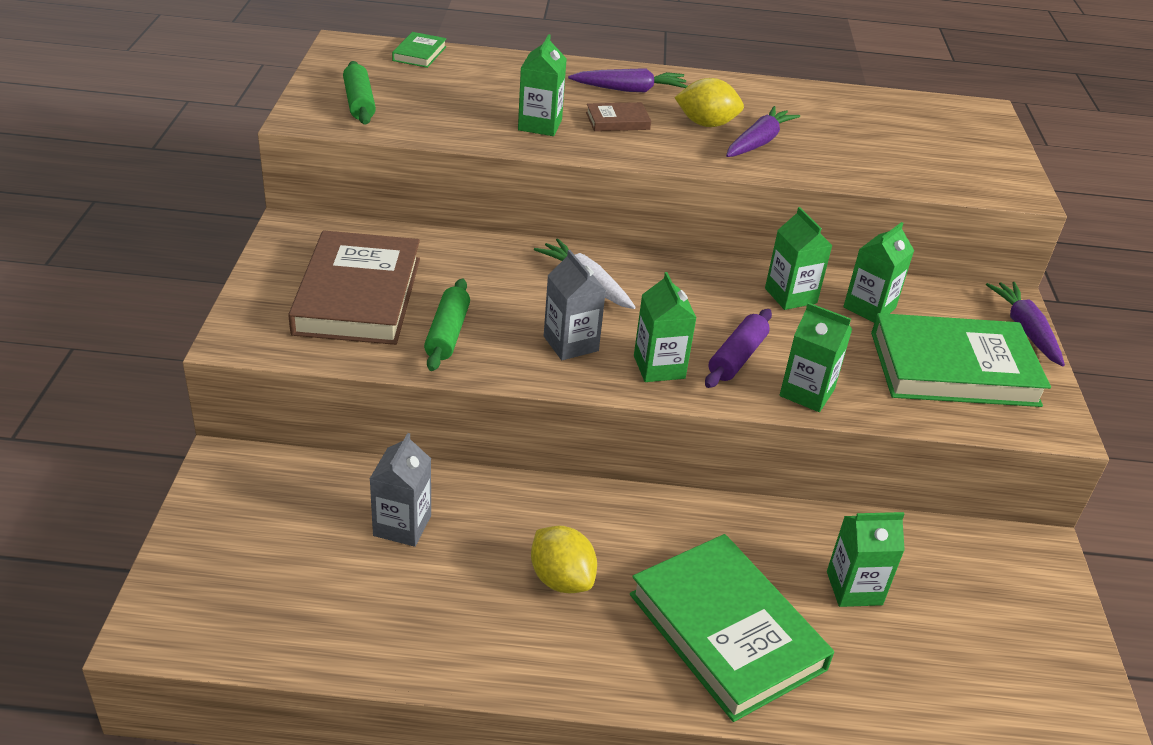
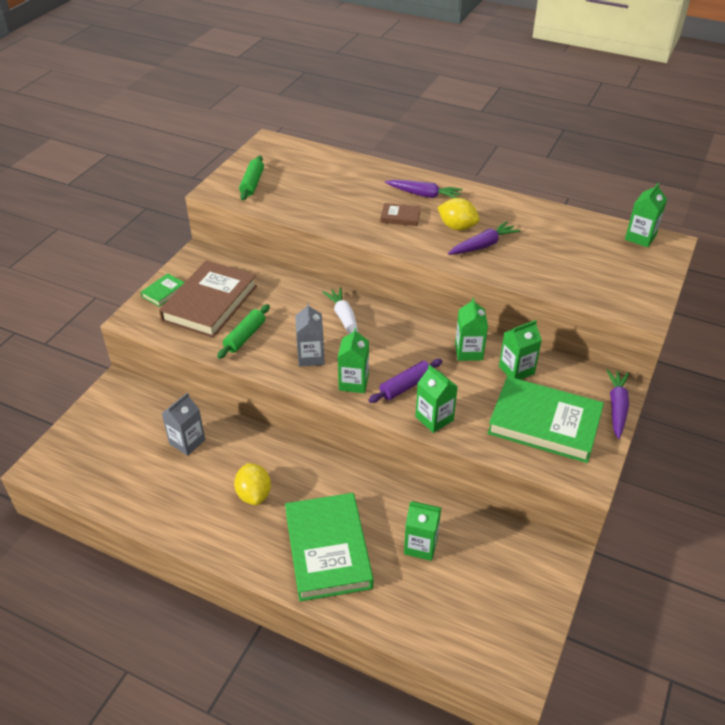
camera: 25 degrees right, 5 degrees up
green book [392,32,447,68] -> green book moved to [141,273,185,307]
green carton [518,34,567,136] -> green carton moved to [625,183,667,248]

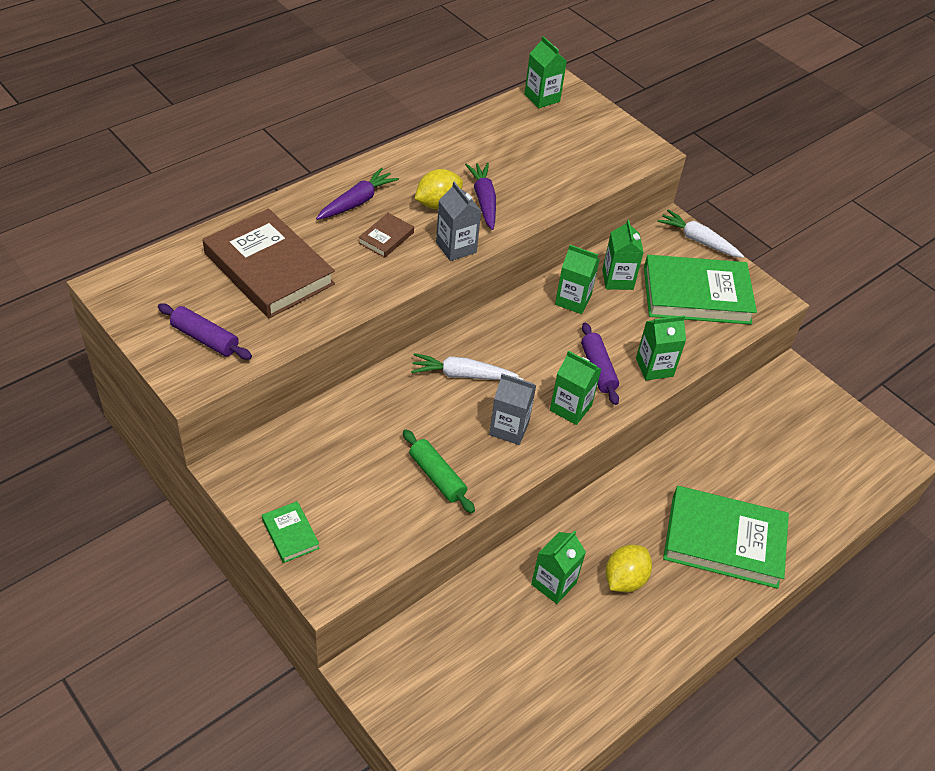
camera: 70 degrees left, 5 degrees up
brown book [159,260,257,338] -> brown book moved to [203,208,335,318]
grey carton [161,393,205,456] -> grey carton moved to [436,182,481,261]
yellow lemon [234,463,271,505] -> yellow lemon turned 60 degrees counterclockwise [606,545,652,592]
green rolling pin [239,156,264,200] -> purple rolling pin [158,303,252,360]
green carton [404,501,441,561] -> green carton moved to [531,531,586,604]
green book [488,376,604,463] -> green book turned 45 degrees clockwise [644,255,757,325]
purple carrot [607,369,629,439] -> white carrot [657,210,744,258]

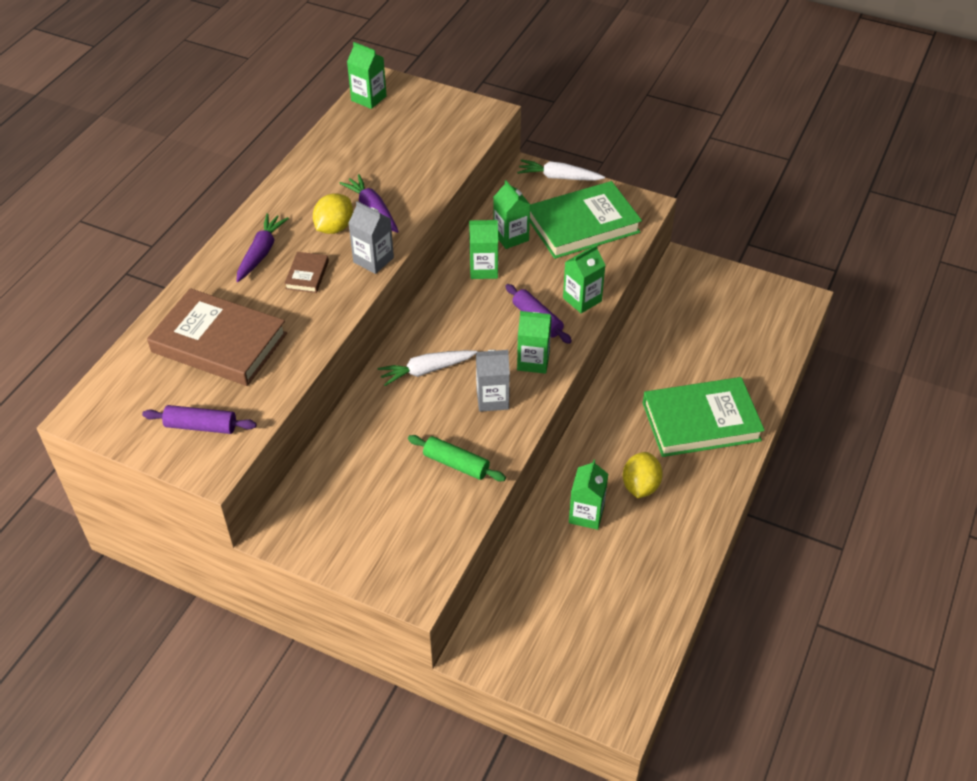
camera: 20 degrees left, 0 degrees up
green book [262,501,320,563] -> none

